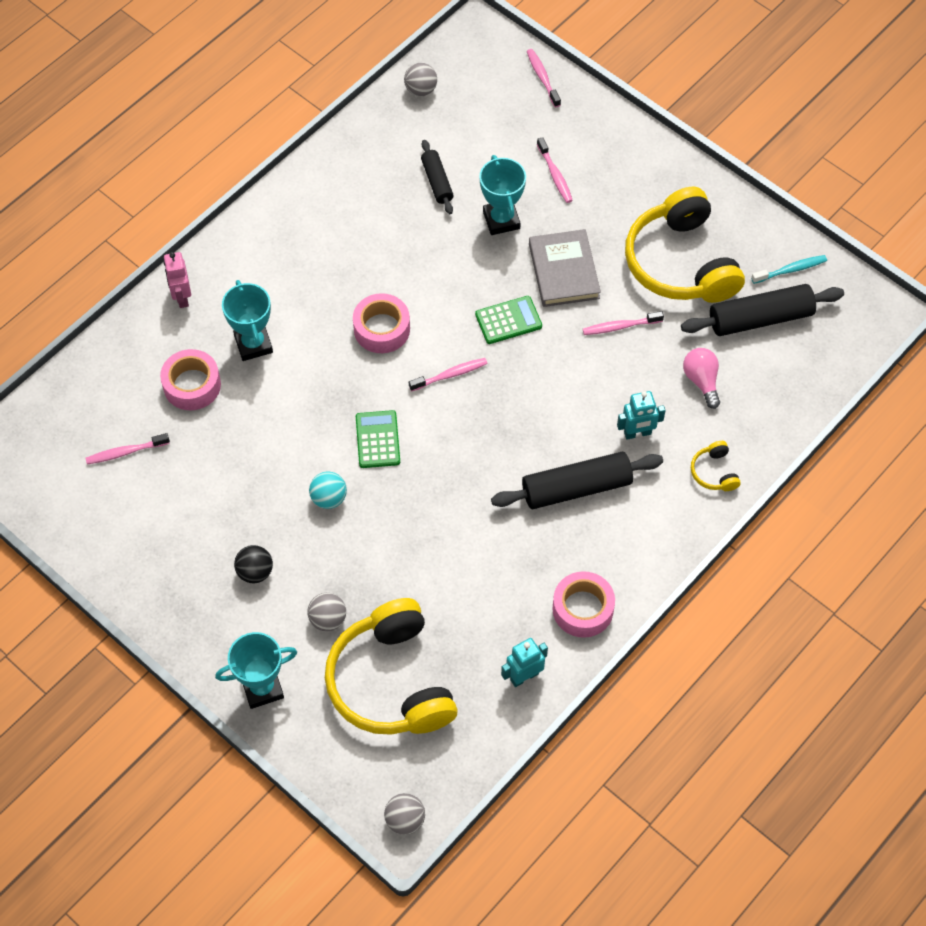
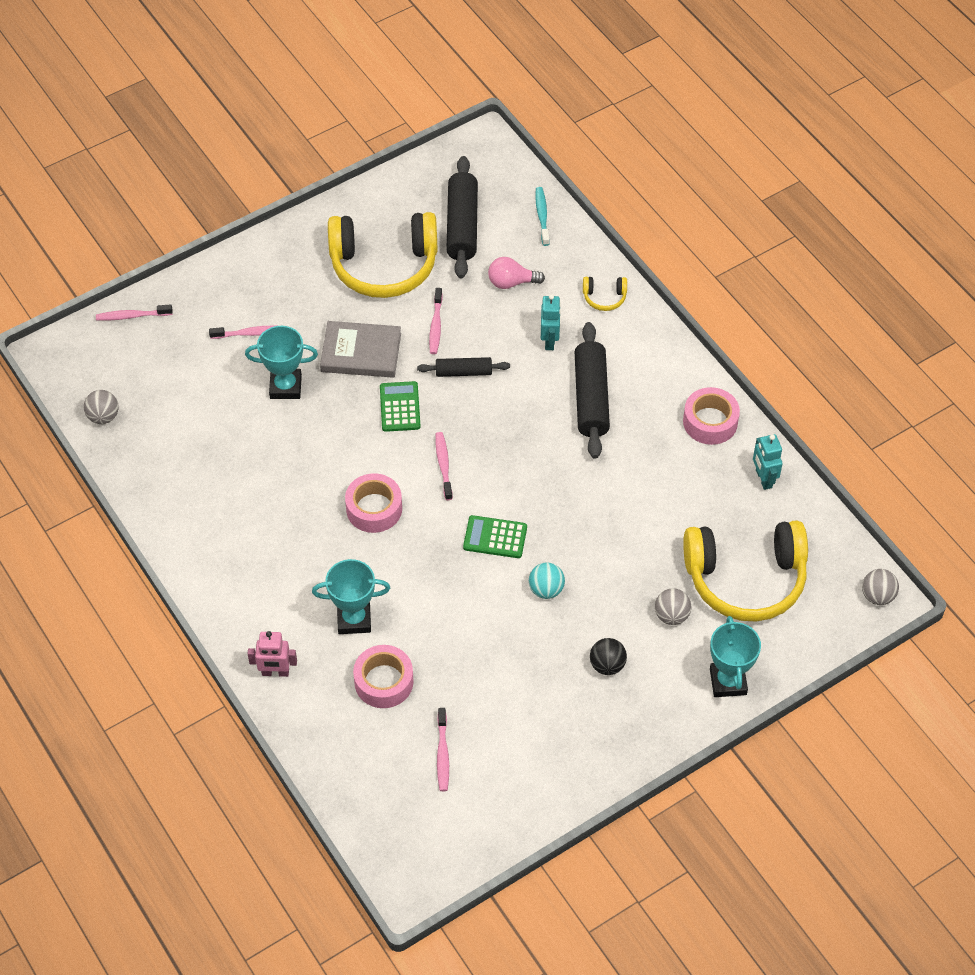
camera: 75 degrees left, 5 degrees down
black rolling pin [421,140,454,214] -> black rolling pin moved to [417,357,510,377]
turquoise toothbrush [751,255,827,284] -> turquoise toothbrush moved to [535,187,550,246]

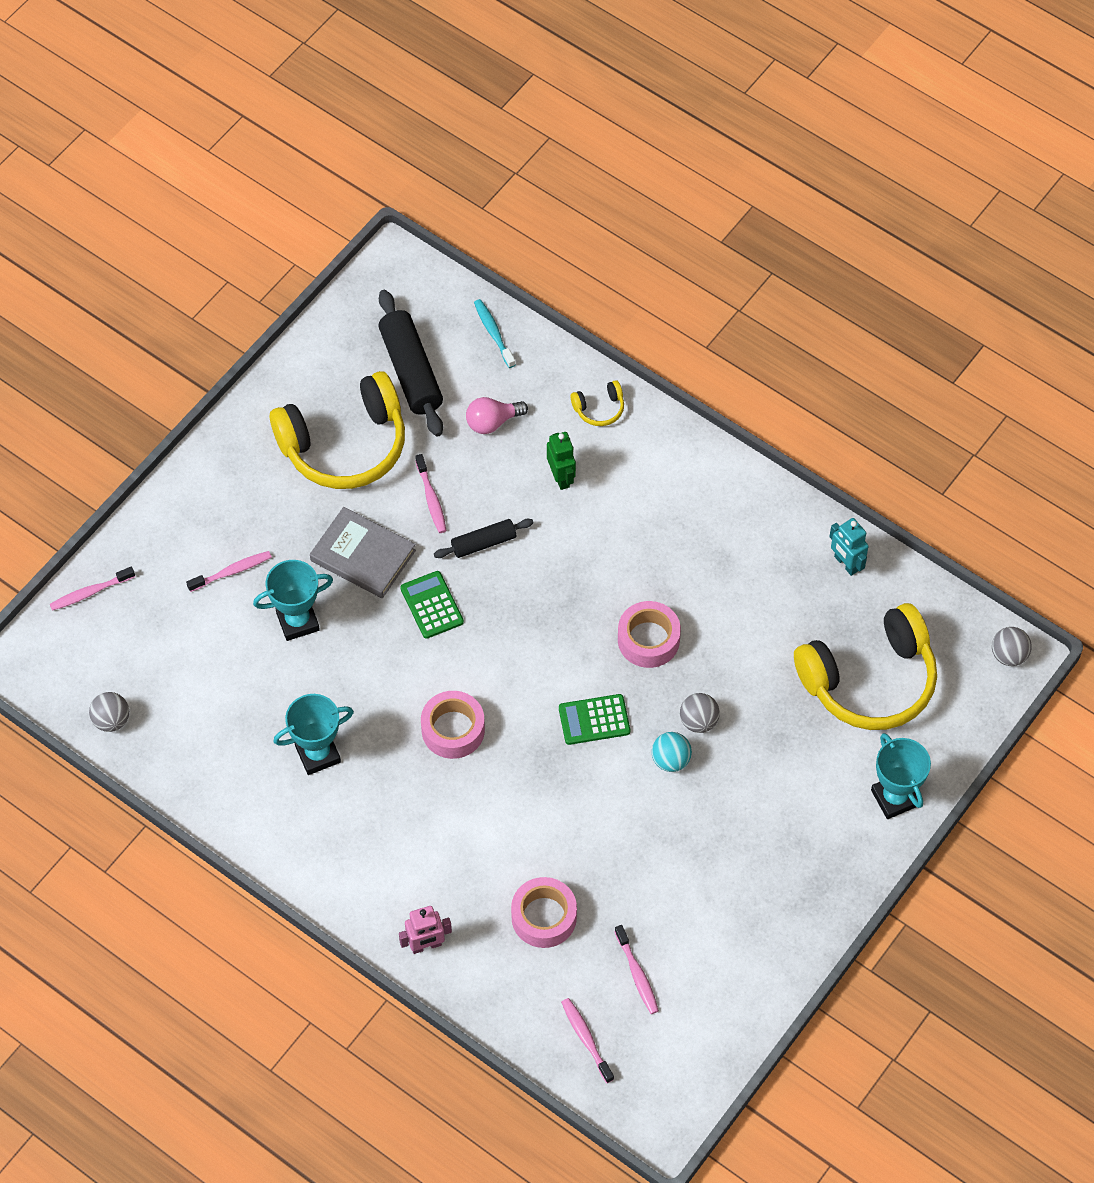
camera: 20 degrees left, 5 degrees up
turquoise trophy [312,559,390,634] -> turquoise trophy moved to [273,694,354,775]
grey book [320,321,401,378] -> grey book turned 45 degrees clockwise [310,507,416,598]
pink toothbrush [435,432,453,500] -> pink toothbrush moved to [561,998,614,1083]
turquoise robot [541,294,561,350] -> green robot [547,432,576,490]
black rolling pin [575,322,610,459] -> none
black ball [590,638,627,675] -> none
grey ball [655,588,691,625] -> grey ball moved to [680,693,720,733]
pink tape [683,387,740,445] -> pink tape moved to [618,601,681,668]

